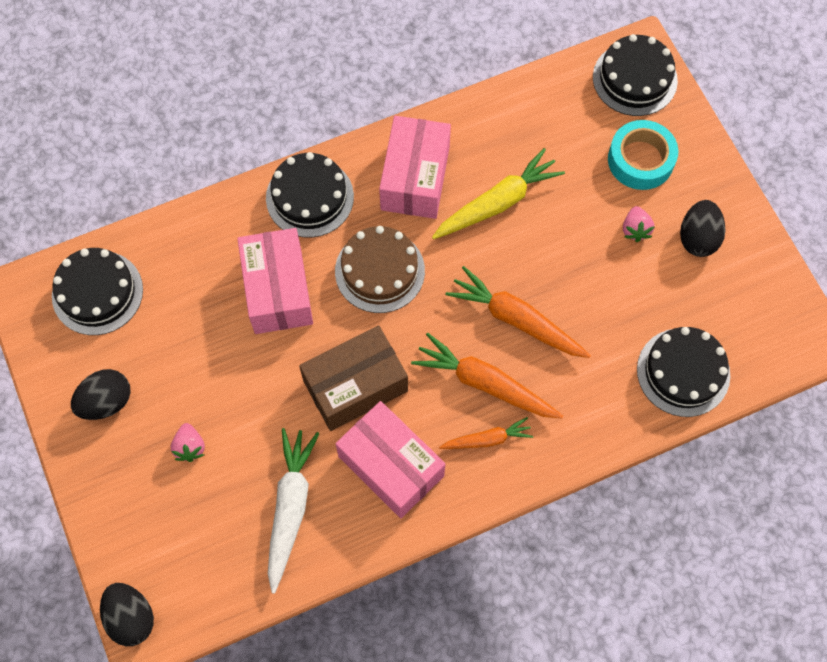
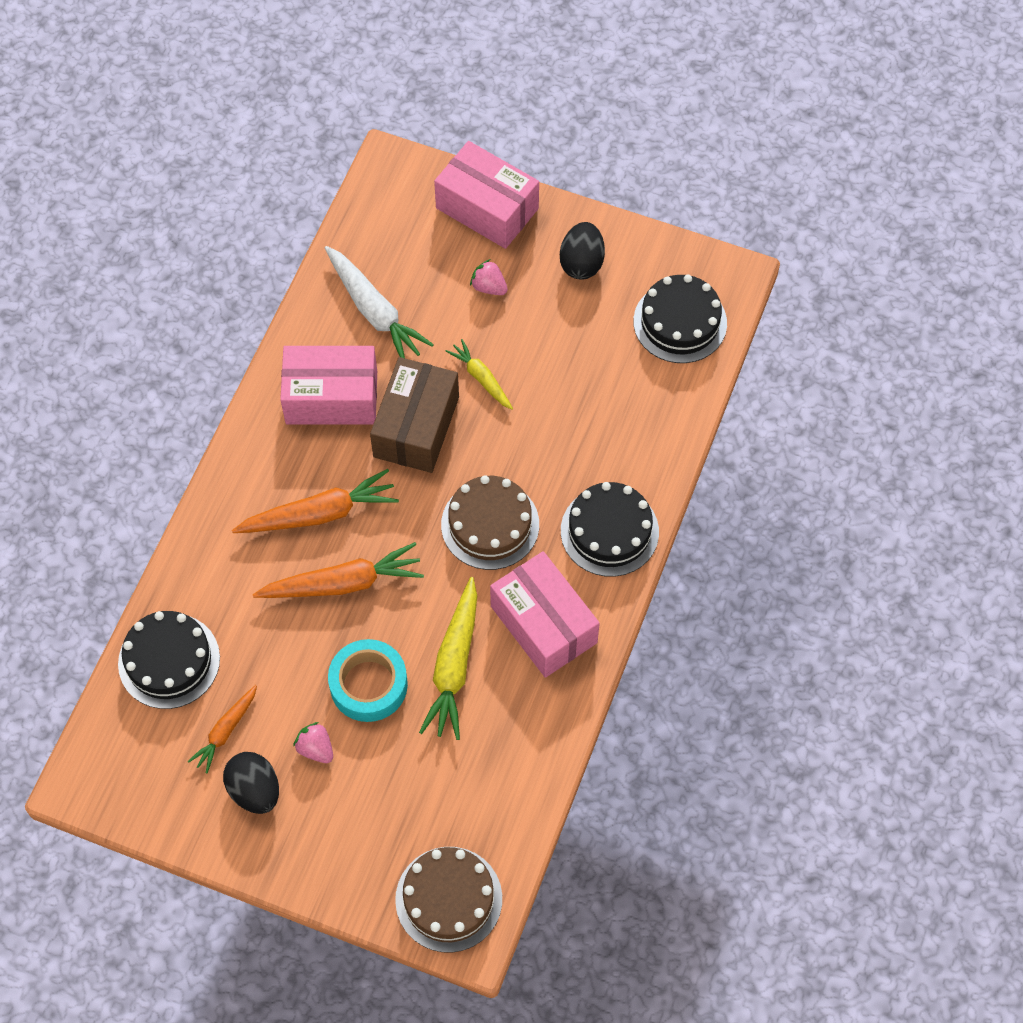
camera: 135 degrees right, 5 degrees down
black egg [100,583,154,646] -> none
pink box [237,228,313,334] -> pink box moved to [434,141,539,249]
orange carrot [439,417,533,449] -> orange carrot moved to [188,685,257,773]
black cake [593,34,678,116] -> brown cake [395,847,502,953]
turquoise tape [608,120,678,190] -> turquoise tape moved to [328,639,408,722]
none -> yellow carrot [445,339,513,410]

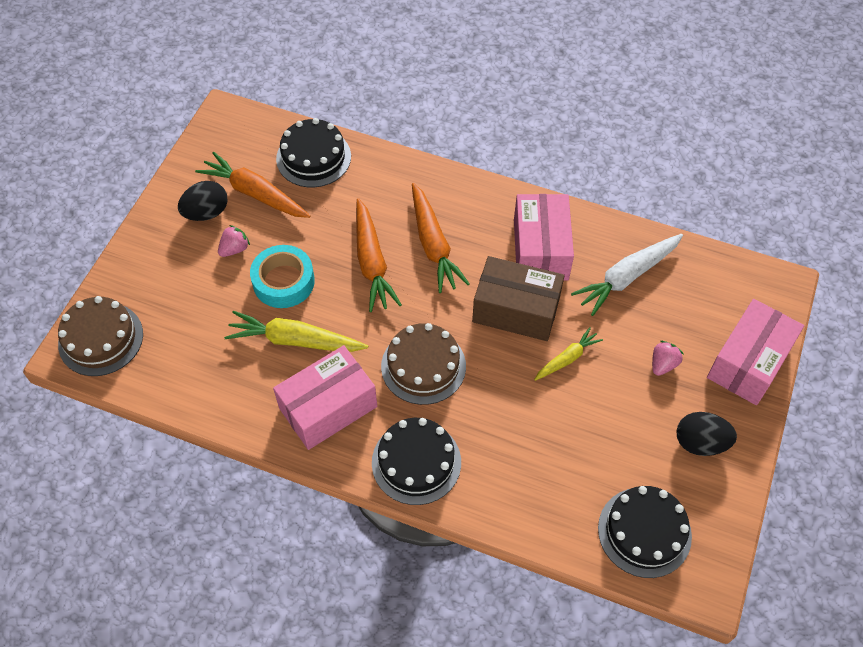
camera: 90 degrees right, 5 degrees down
orange carrot [188,685,257,773] -> orange carrot [195,151,310,218], size x1.72

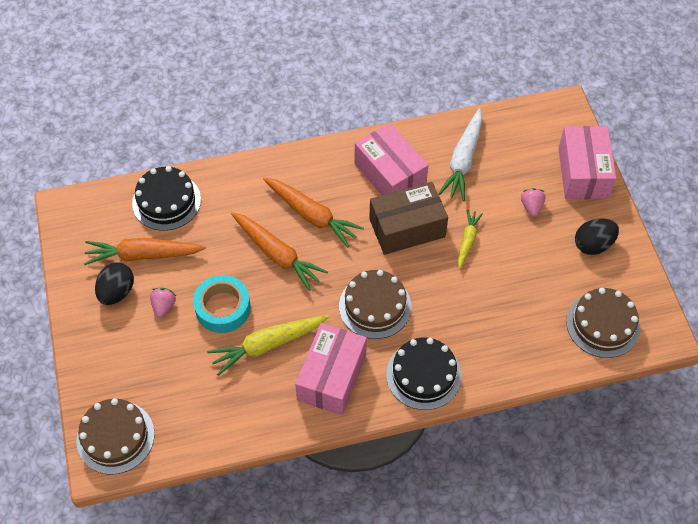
camera: 35 degrees left, 0 degrees up
black cake [598,486,692,578] -> brown cake [566,288,640,358]

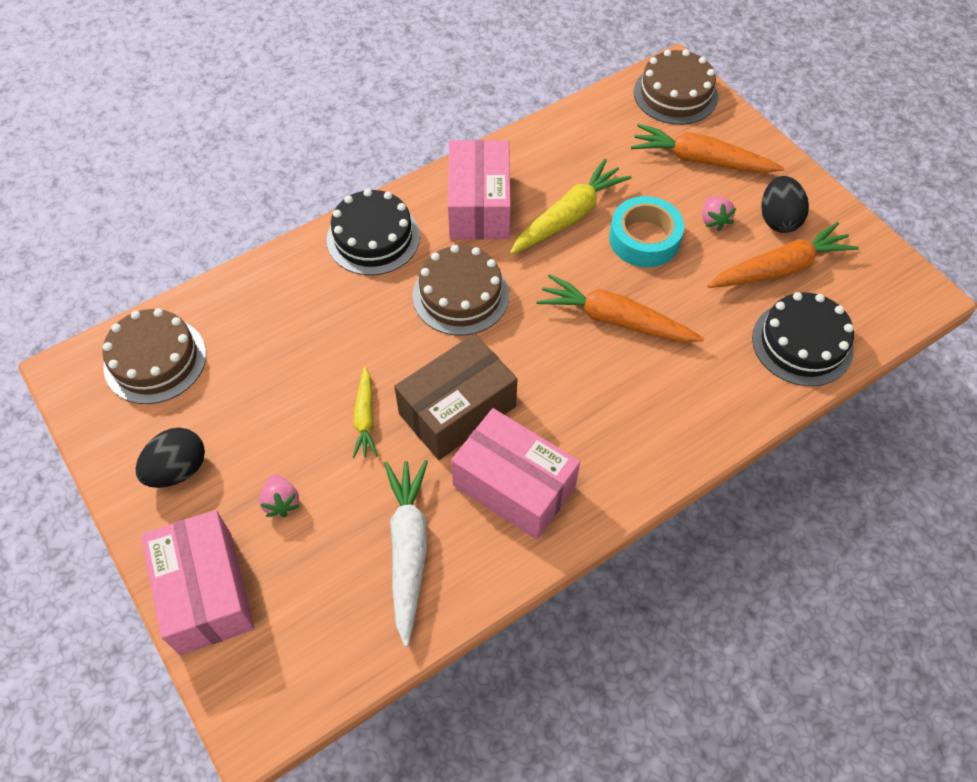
camera: 160 degrees right, 0 degrees up
orange carrot [263,178,364,247] -> orange carrot moved to [631,124,785,173]

